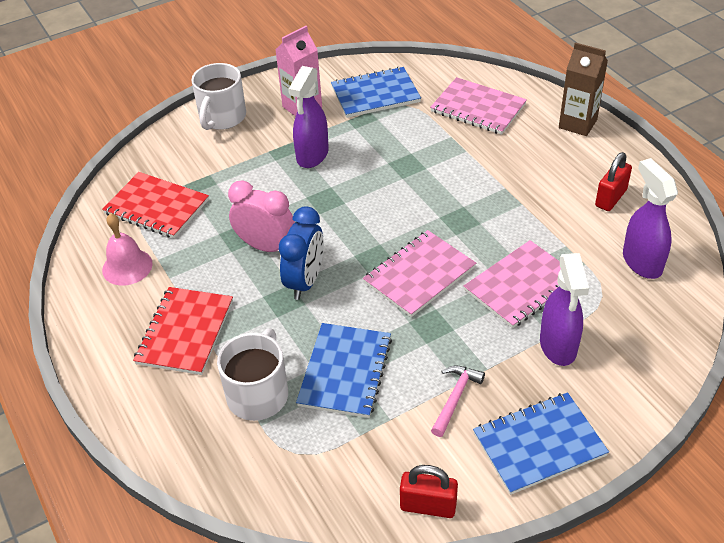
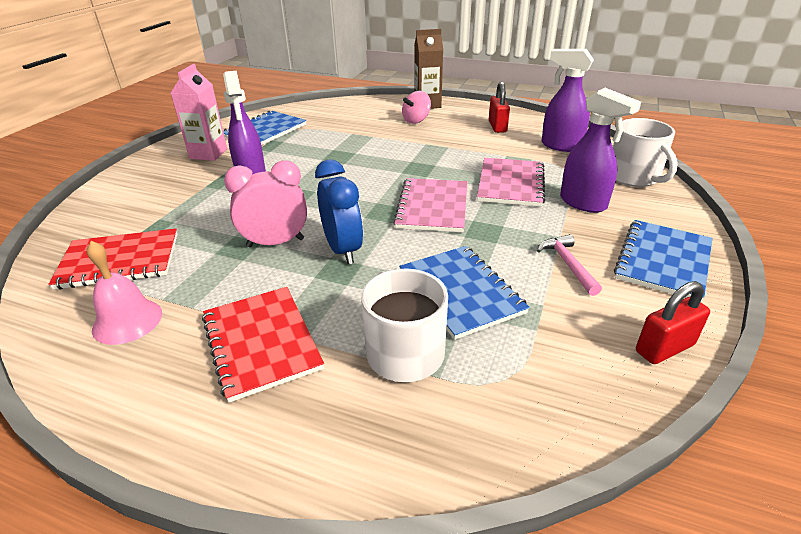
camera: 40 degrees left, 10 degrees down
white mug [191,63,246,130] -> white mug moved to [613,118,678,187]
pink notebook [430,77,527,135] -> none
none -> pink spinning top [402,91,431,124]

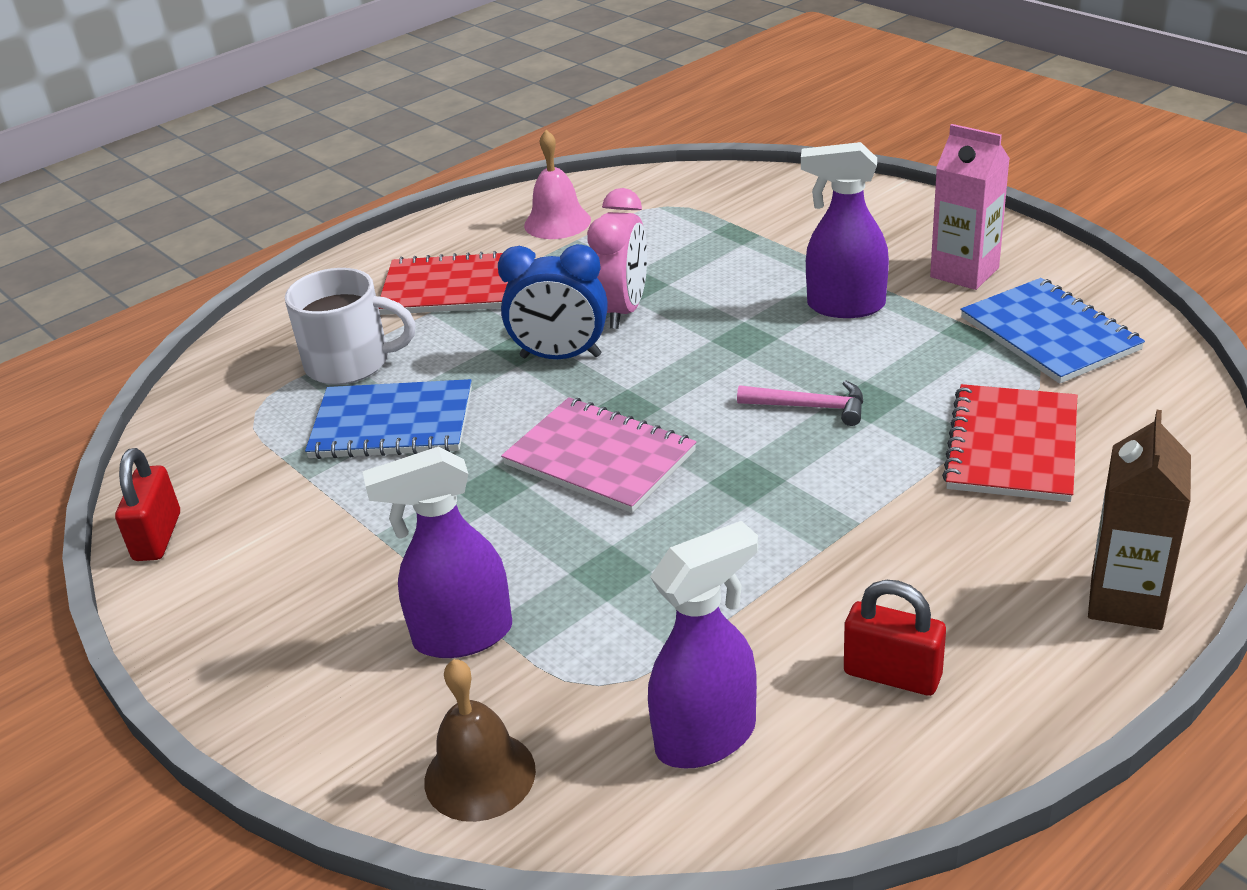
camera: 120 degrees right, 0 degrees up
red notebook [48,228,177,289] -> red notebook moved to [942,384,1077,502]
pink spinning top [402,91,431,124] -> none
pink notebook [477,158,545,207] -> none
pink hammer [537,234,602,296] -> pink hammer moved to [737,380,863,426]
white mug [613,118,678,187] -> brown bell [425,659,536,822]
blue notebook [614,220,713,301] -> none

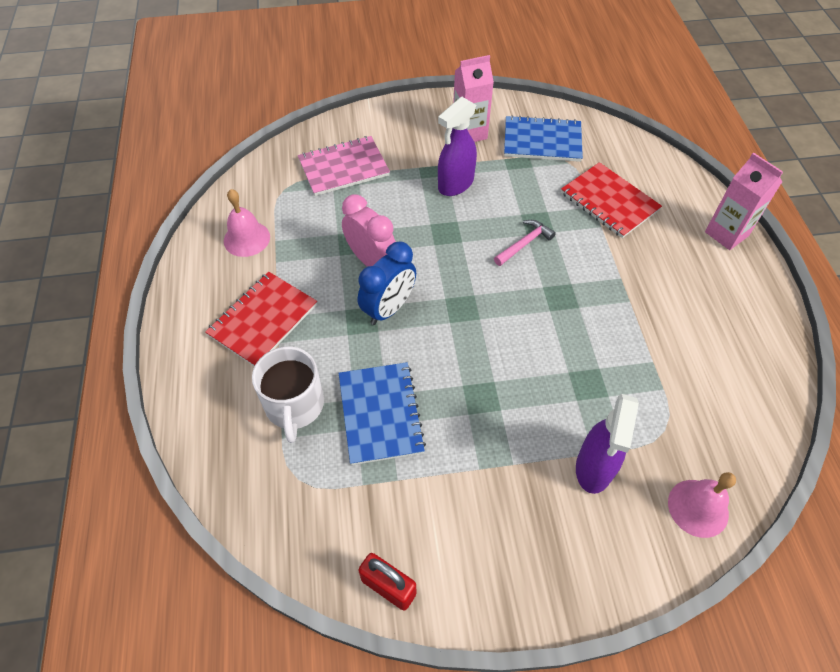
camera: 60 degrees left, 20 degrees up
white mug [285,268,416,385] -> white mug turned 135 degrees clockwise [252,346,324,443]
blue notebook [305,379,472,459] -> blue notebook turned 45 degrees counterclockwise [339,362,426,465]
brown bell [425,659,536,822] -> pink bell [668,472,736,538]
pink notebook [501,397,697,513] -> pink notebook moved to [298,136,390,196]
purple spray bottle [648,521,758,768] -> none
red padlock [844,580,946,696] -> none
brown carton [1088,410,1191,630] -> pink carton [705,153,783,250]

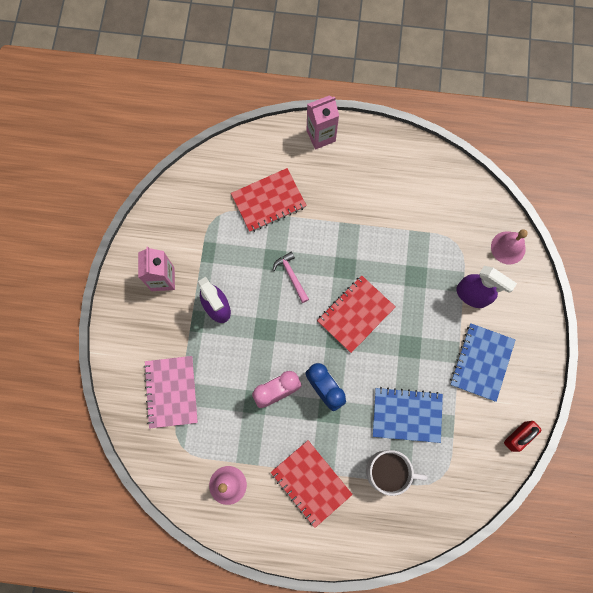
camera: 75 degrees left, 20 degrees up
blue notebook [504,115,583,162] -> blue notebook moved to [450,323,515,402]
none -> red notebook [317,275,396,353]

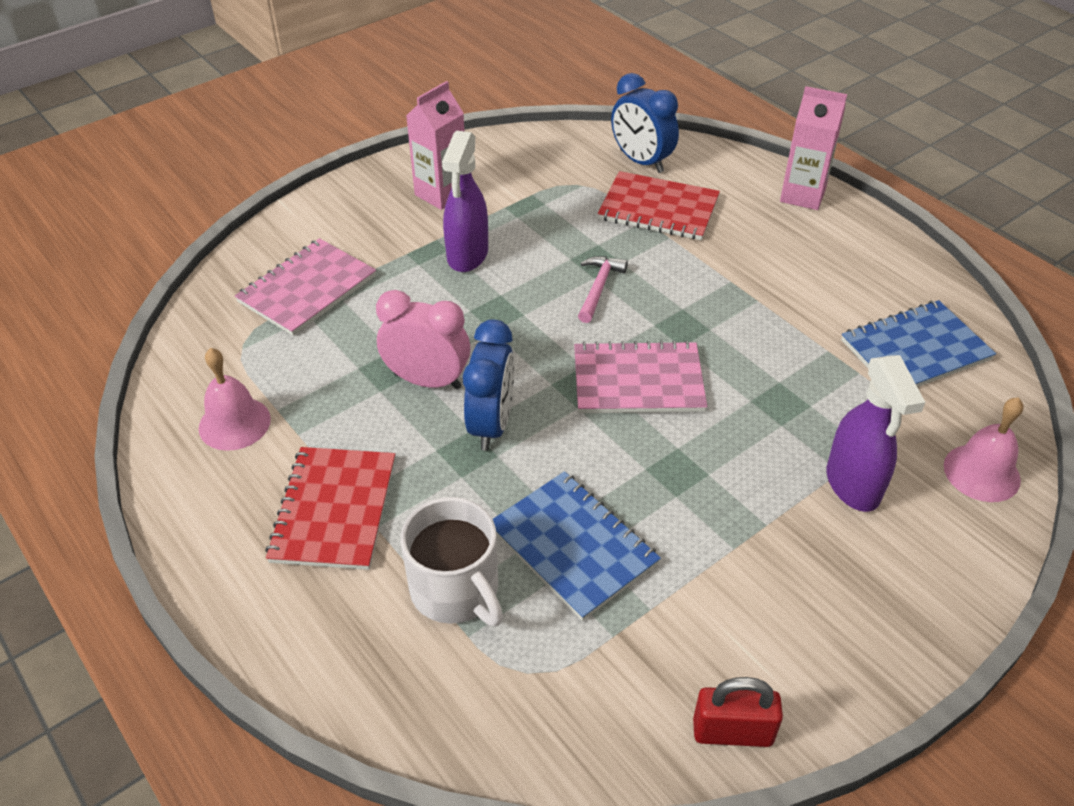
camera: 45 degrees right, 30 degrees down
red notebook [317,275,396,353] -> pink notebook [574,340,707,413]
blue notebook [450,323,515,402] -> blue notebook moved to [841,300,996,387]
none -> blue clock [611,73,679,173]

